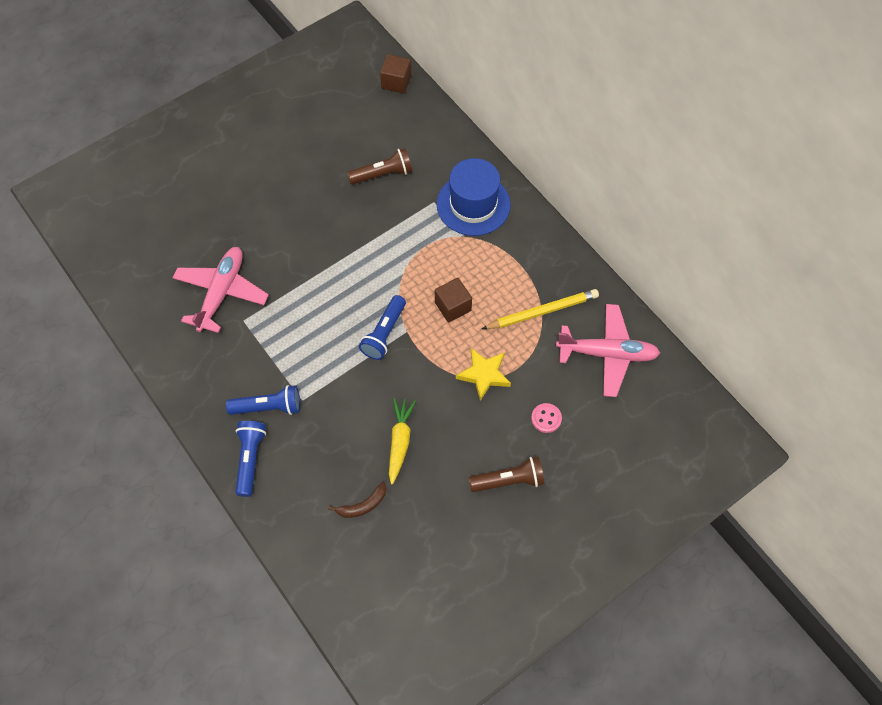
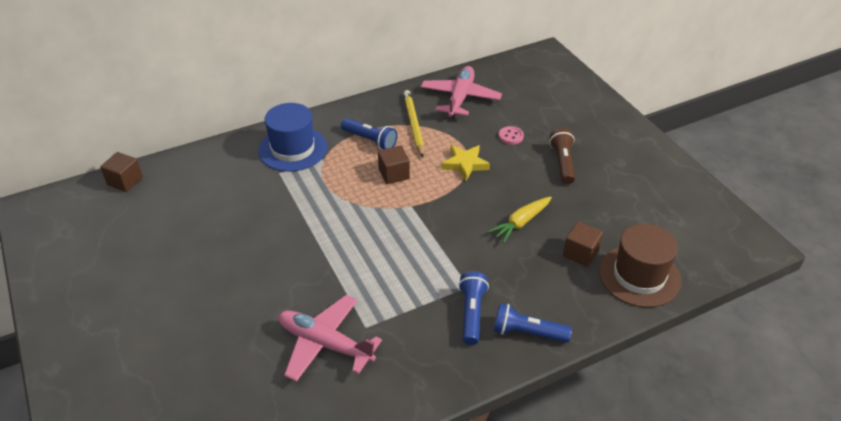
camera: 80 degrees left, 20 degrees down
brown banana [328,482,386,518] -> brown cube [563,221,603,267]
brown flashlight [347,148,412,185] -> none
blue flashlight [359,295,406,360] -> blue flashlight moved to [341,118,397,150]
yellow carrot [389,398,416,484] -> yellow carrot turned 60 degrees counterclockwise [488,197,552,243]
none -> brown hat [599,224,681,308]

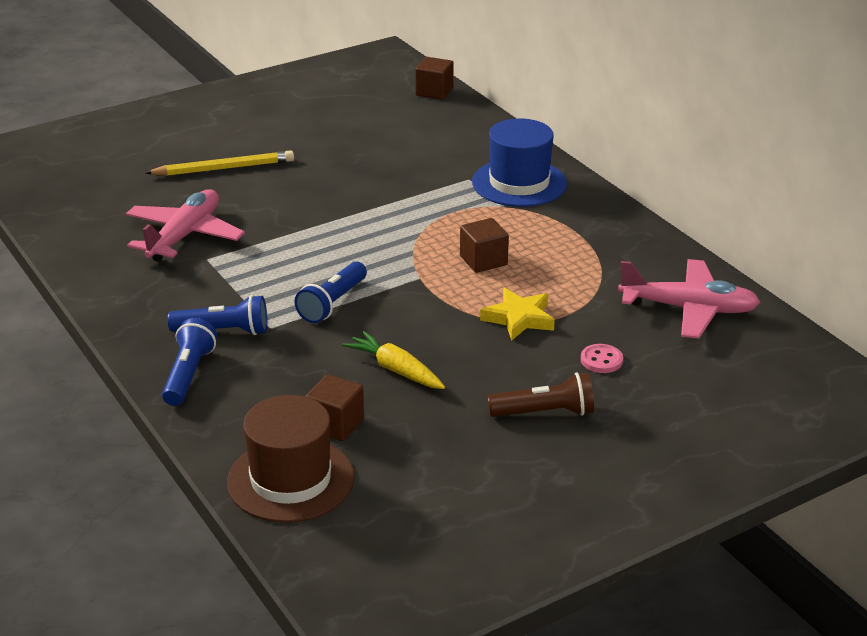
camera: 85 degrees right, 10 degrees down
blue flashlight [341,118,397,150] -> blue flashlight moved to [294,262,367,323]
yellow pencil [403,90,424,157] -> yellow pencil moved to [145,150,294,176]

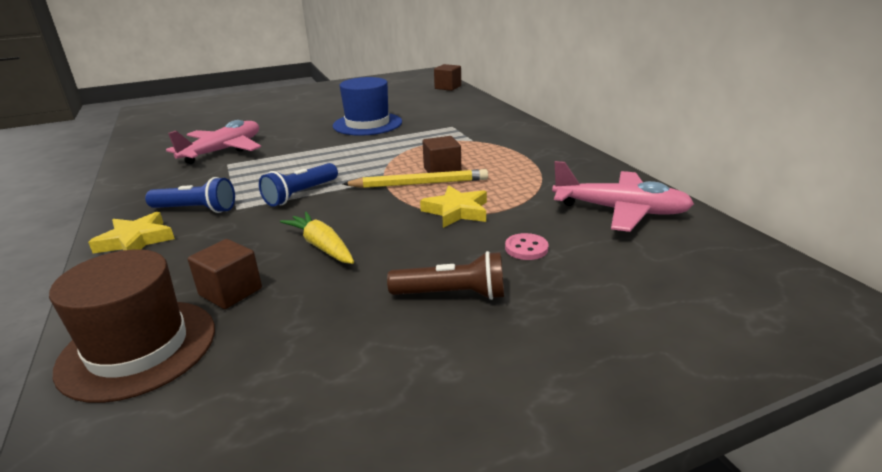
camera: 10 degrees right, 5 degrees down
yellow pencil [145,150,294,176] -> yellow pencil moved to [343,169,488,188]
blue flashlight [162,318,217,406] -> yellow star [88,212,175,254]
blue hat [472,118,567,207] -> blue hat moved to [333,77,402,136]

